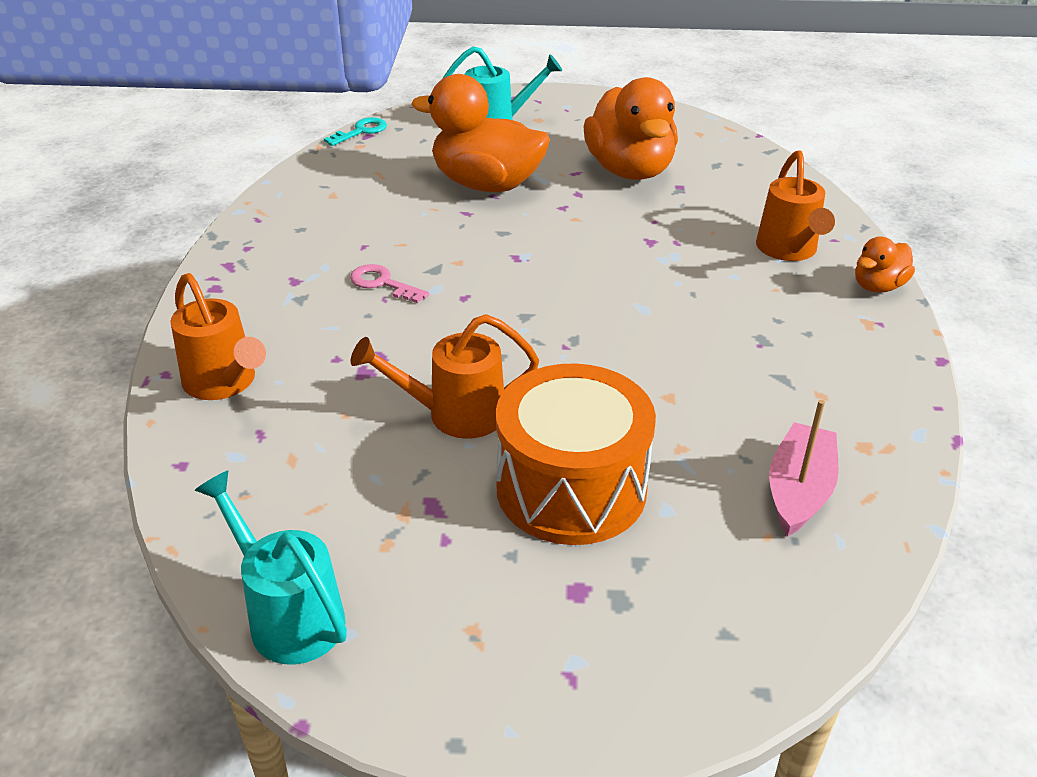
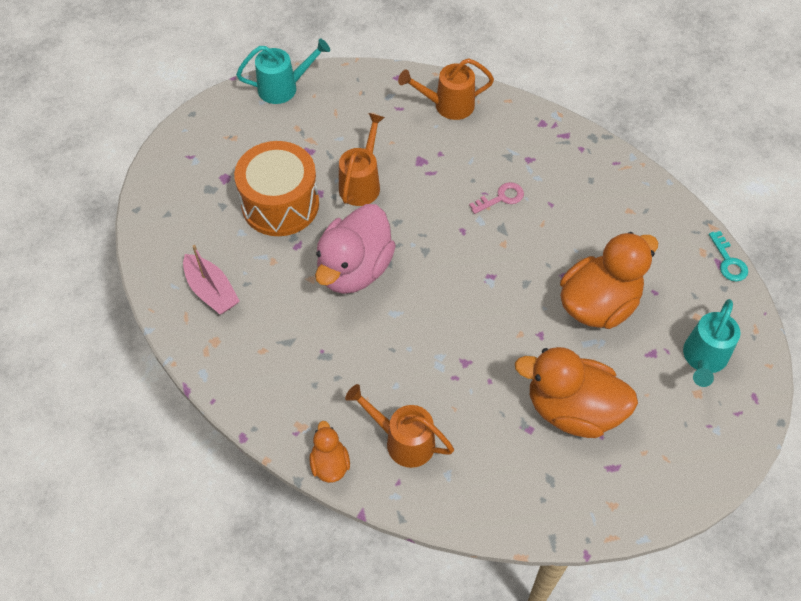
camera: 120 degrees right, 20 degrees up
none -> pink duck [315,204,396,294]

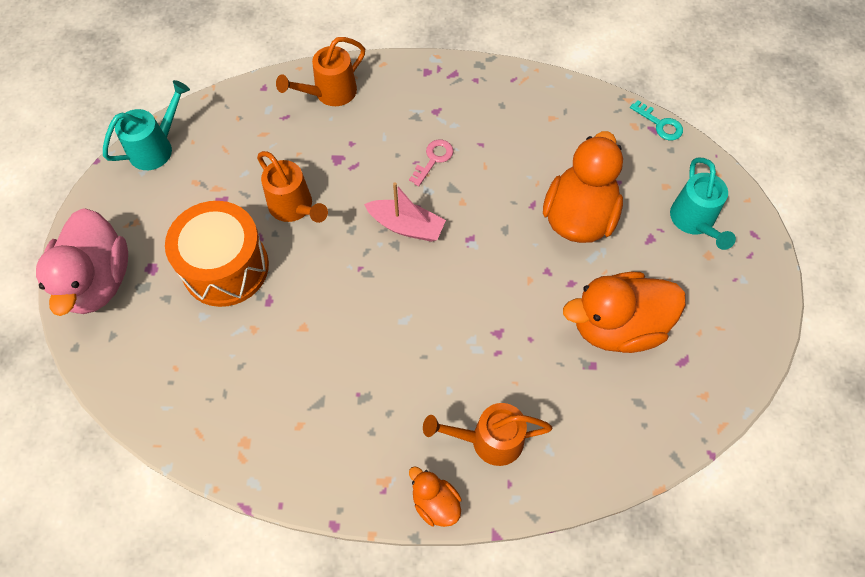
camera: 30 degrees left, 5 degrees up
pink boat [183,245,240,314] -> pink boat moved to [364,182,446,242]
pink duck [315,204,396,294] -> pink duck moved to [36,208,128,316]
orange watering can [339,113,385,206] -> orange watering can turned 150 degrees clockwise [257,151,328,223]

